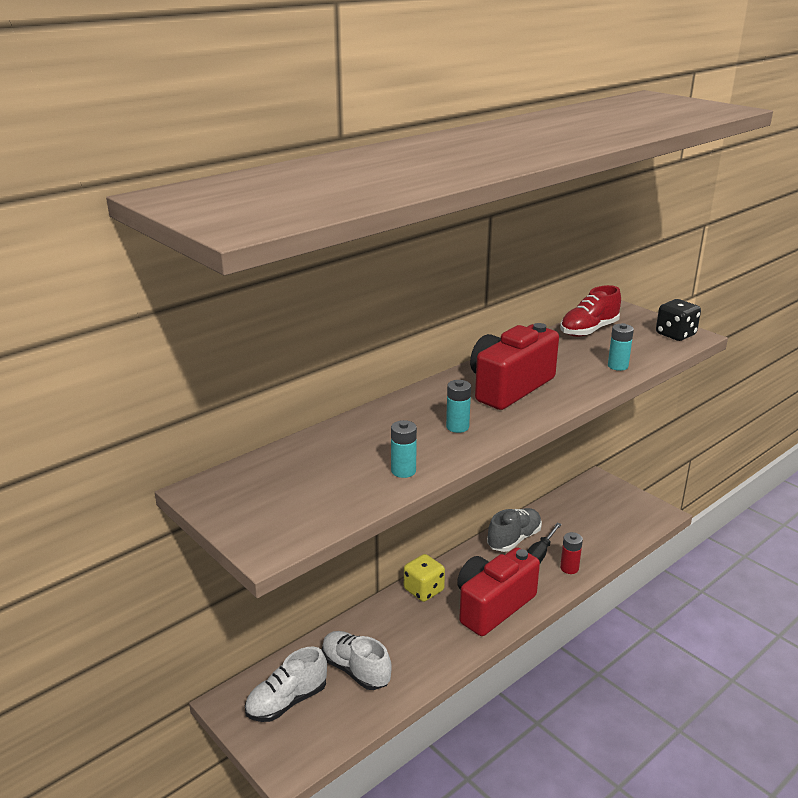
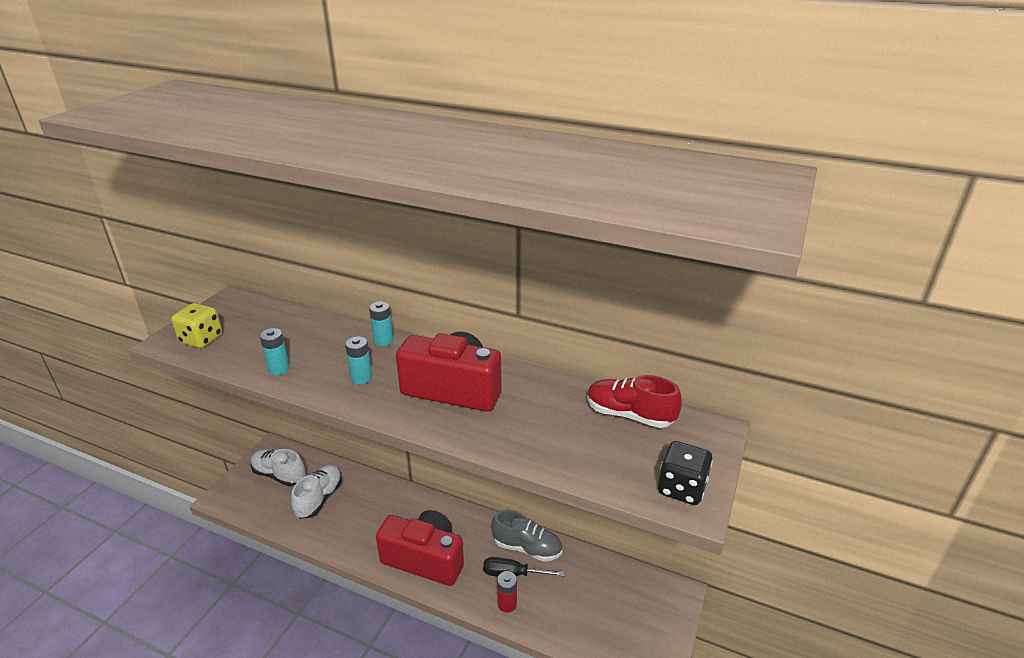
camera: 65 degrees right, 5 degrees up
yellow dice [404,554,445,602] -> yellow dice moved to [171,303,222,348]
turquoise battery [608,323,634,371] -> turquoise battery moved to [369,301,393,346]

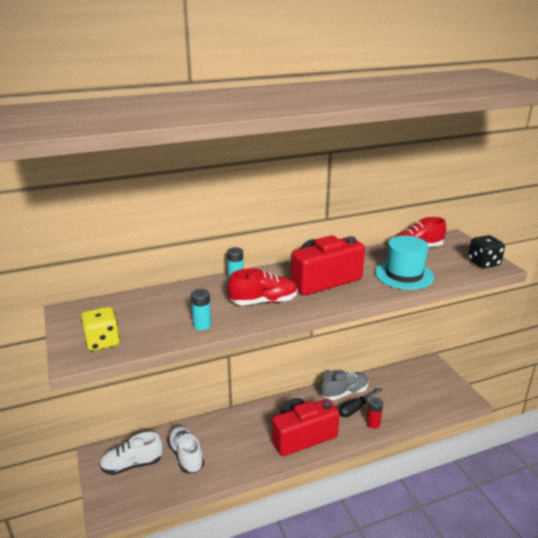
camera: 45 degrees left, 5 degrees down
turquoise battery [345,336,372,384] -> red shoe [228,268,298,305]
none -> turquoise hat [375,236,434,290]

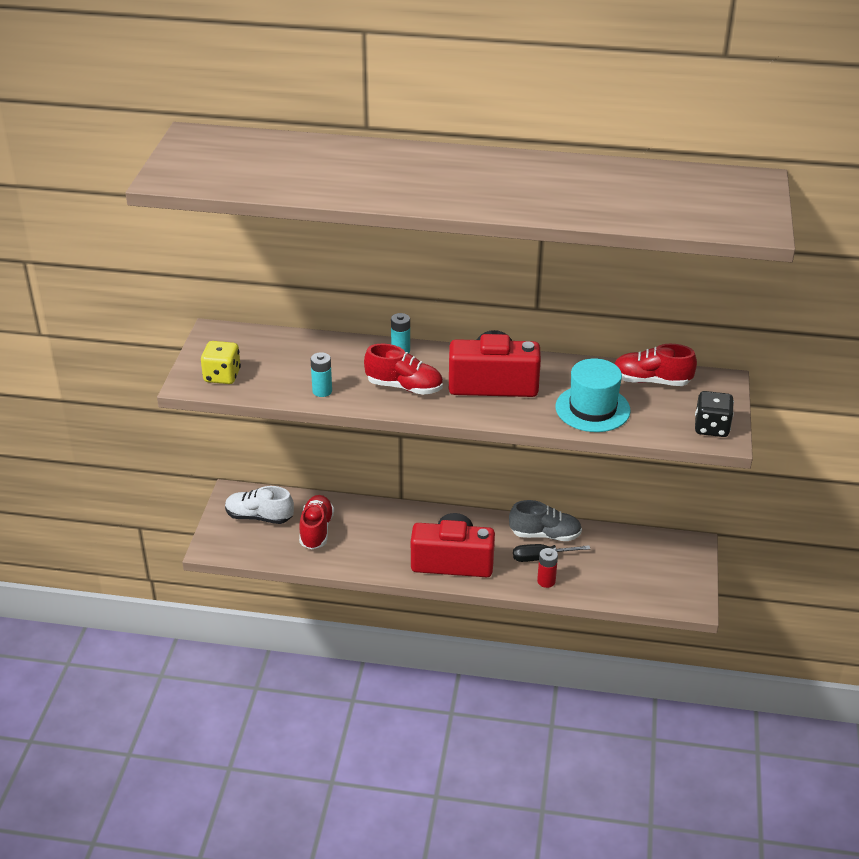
camera: 30 degrees right, 10 degrees up
white shoe [167,426,204,473] -> red shoe [299,495,334,549]

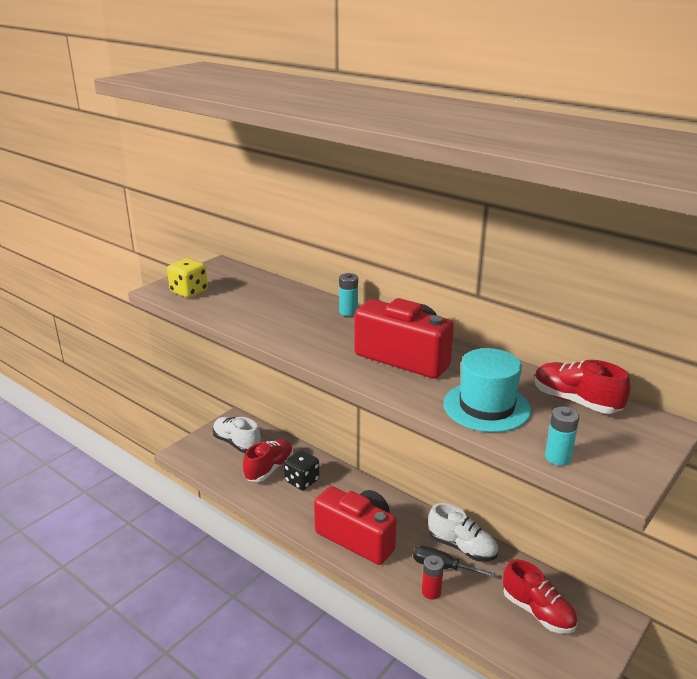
camera: 30 degrees right, 10 degrees down
turquoise battery [311,352,332,397] -> turquoise battery moved to [545,407,579,466]
red shoe [364,344,443,395] -> red shoe moved to [503,559,577,634]
grey shoe [509,500,582,541] -> white shoe [428,503,498,562]
black dice [695,391,734,437] -> black dice moved to [284,450,320,490]

